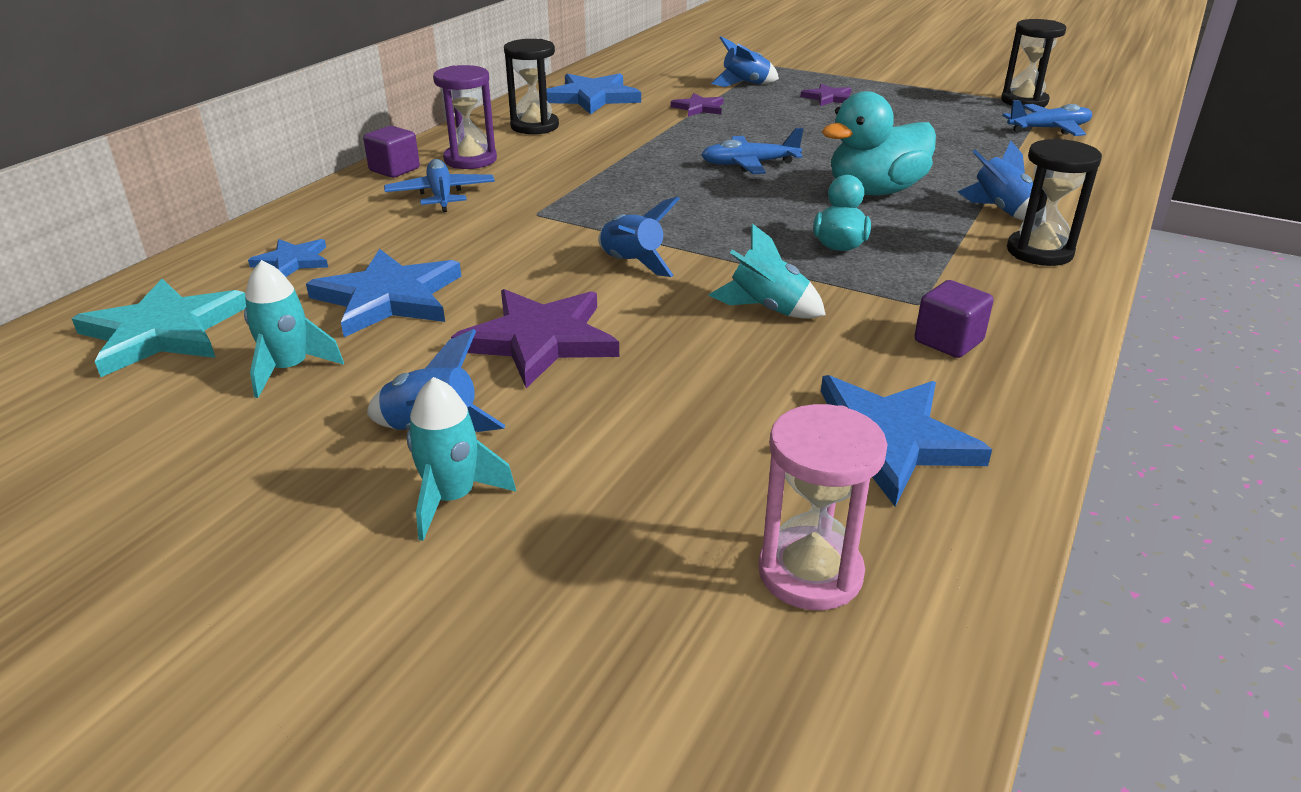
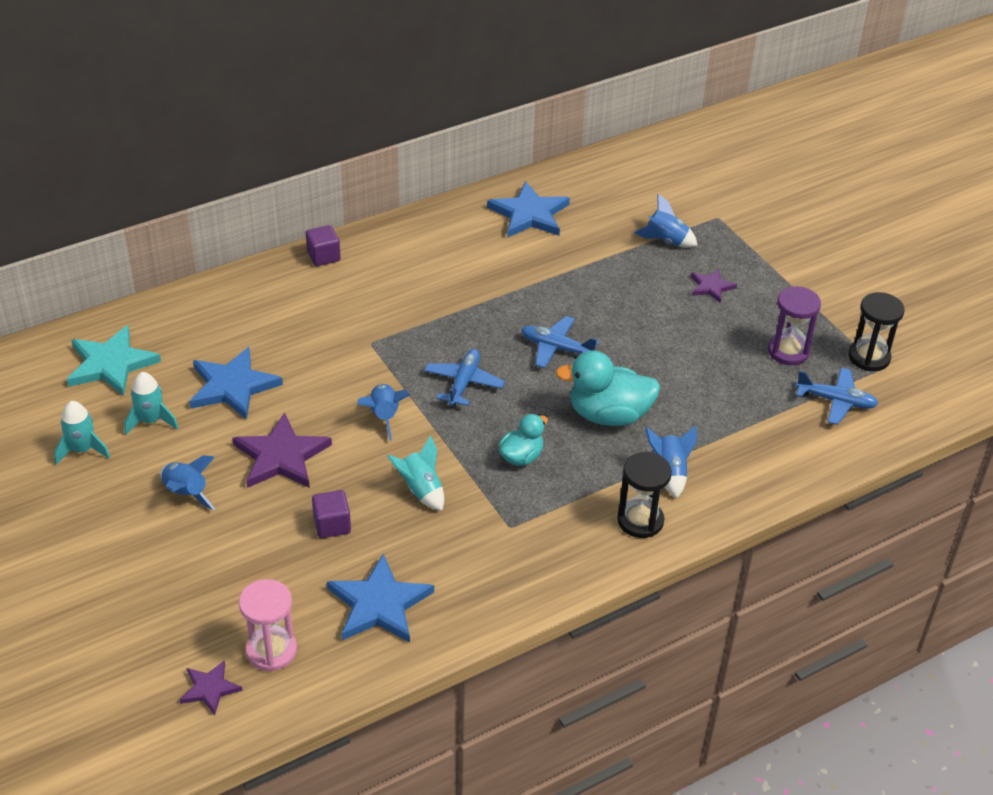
camera: 30 degrees right, 10 degrees up
blue star [248,239,328,277] -> none
blue plane [384,159,495,212] -> blue plane moved to [424,349,505,406]
turquoise rocket [407,377,516,541] -> turquoise rocket moved to [54,401,110,465]
purple hourglass [433,65,497,169] -> purple hourglass moved to [768,286,821,365]
black hourglass [504,39,559,134] -> none
purple star [671,93,724,117] -> purple star moved to [180,660,243,715]
purple cube [914,280,994,358] -> purple cube moved to [312,490,351,538]

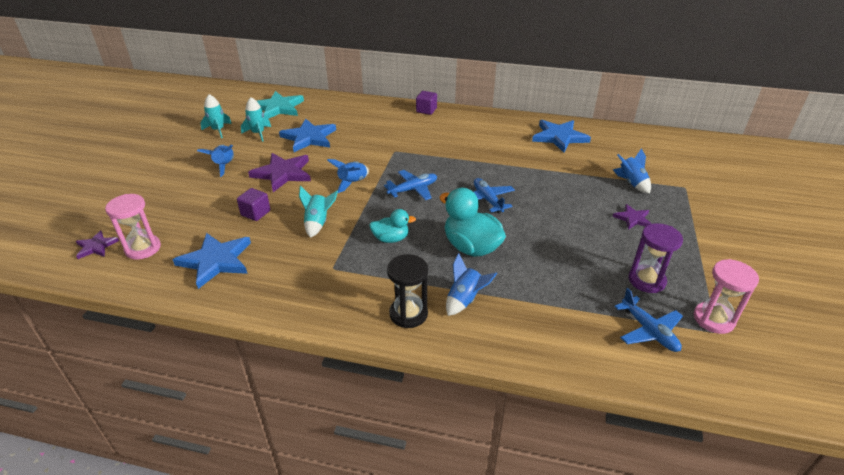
camera: 45 degrees right, 5 degrees down
black hourglass [848,292,905,371] -> pink hourglass [694,259,759,334]

